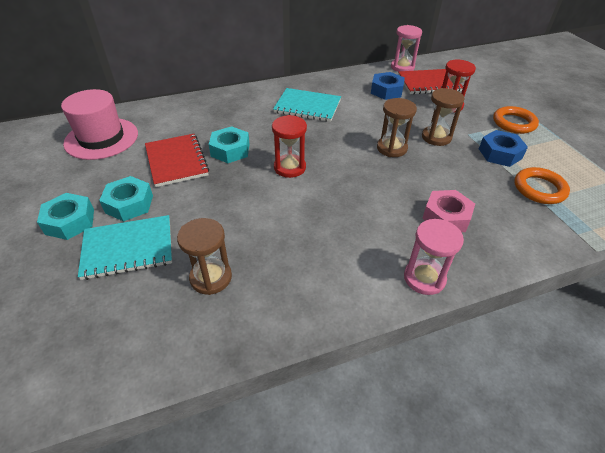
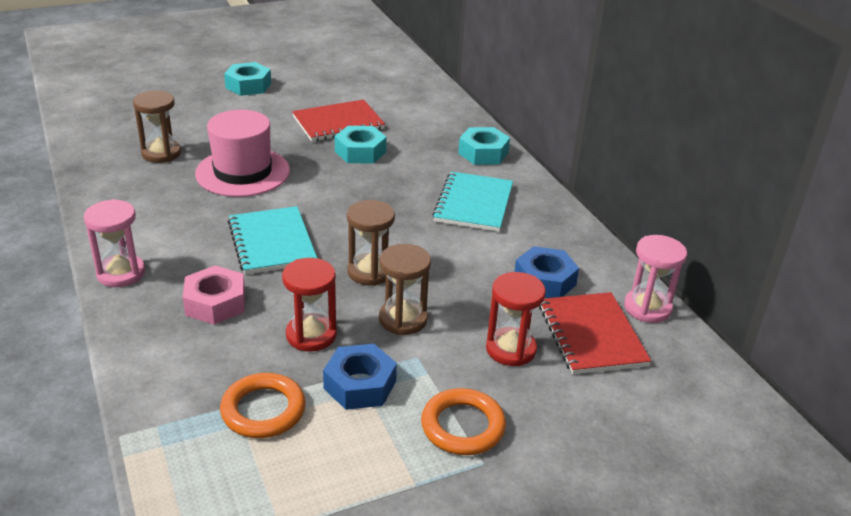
camera: 85 degrees right, 10 degrees down
pink hat [61,89,138,160] -> pink hat moved to [195,110,290,197]
turquoise notebook [78,215,172,280] -> turquoise notebook moved to [228,206,317,274]
turquoise nut [99,176,153,222] -> turquoise nut moved to [458,127,510,165]
red hourglass [272,115,307,178] -> red hourglass moved to [282,258,337,352]

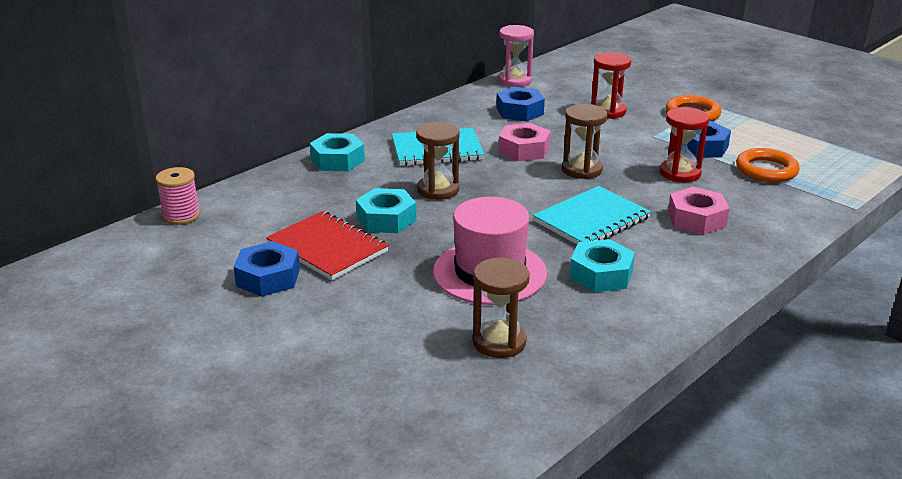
camera: 110 degrees left, 5 degrees down
pink hourglass [84,199,145,287] -> none
turquoise nut [224,62,271,96] -> turquoise nut moved to [570,239,635,292]
brown hourglass [379,244,431,335] -> brown hourglass moved to [416,122,460,200]
red notebook [539,292,651,374] -> none
none -> pink spool [156,167,200,225]
none -> blue nut [234,241,300,297]
none -> pink nut [499,123,550,161]

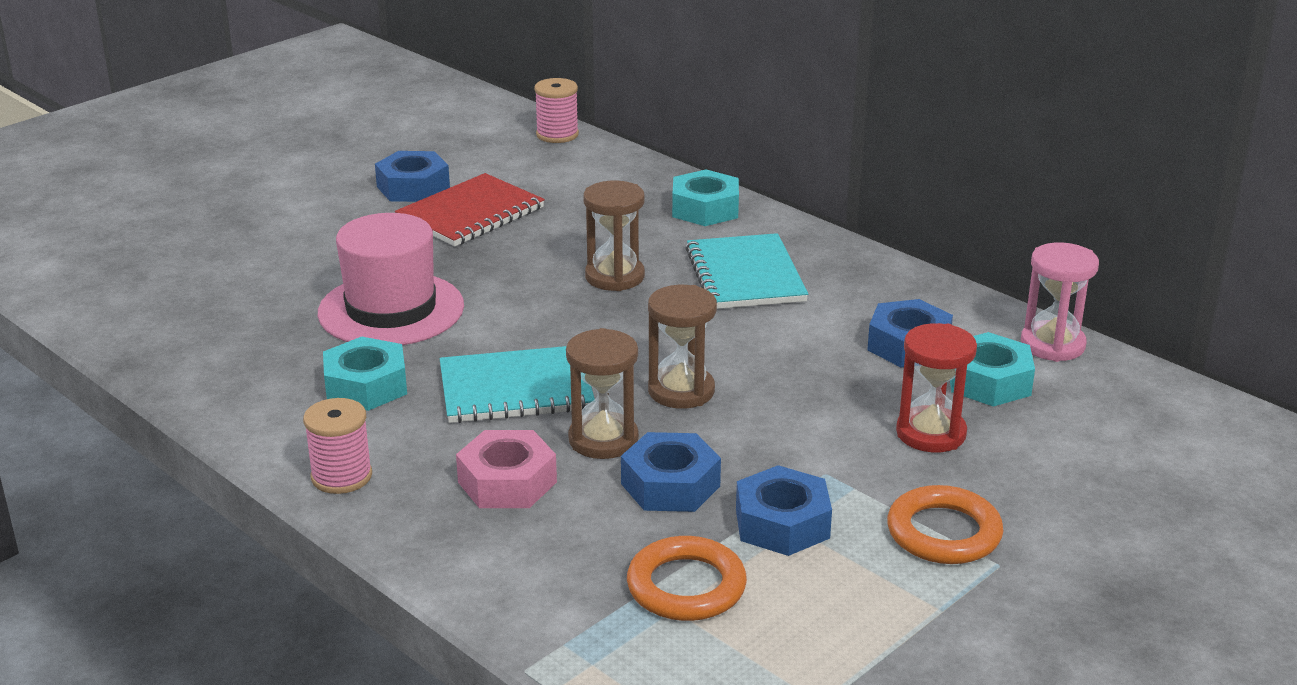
camera: 90 degrees right, 0 degrees up
turquoise nut [356,188,417,233] -> turquoise nut moved to [950,332,1035,407]
brown hourglass [472,258,530,358] -> brown hourglass moved to [566,328,639,459]
pink nut [499,123,550,161] -> none
turquoise notebook [533,186,651,244] -> turquoise notebook turned 60 degrees counterclockwise [440,346,595,423]
red hourglass [660,107,709,183] -> blue nut [621,432,721,512]
none -> pink spool [303,398,372,494]

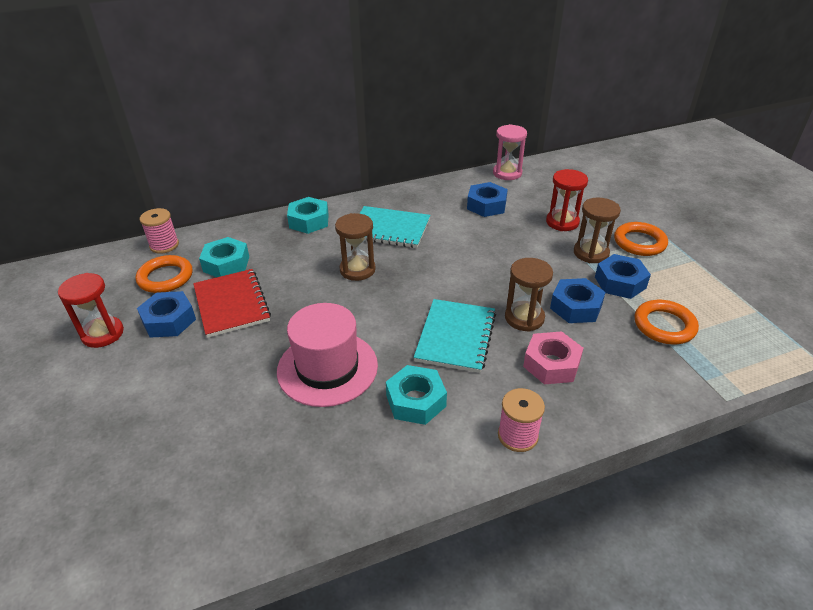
camera: 65 degrees left, 10 degrees up
brown hourglass [648,285,717,409] -> brown hourglass moved to [574,198,621,263]
turquoise nut [950,332,1035,407] -> turquoise nut moved to [199,237,249,277]
none -> red hourglass [58,273,124,348]
none -> orange ring [136,255,192,293]

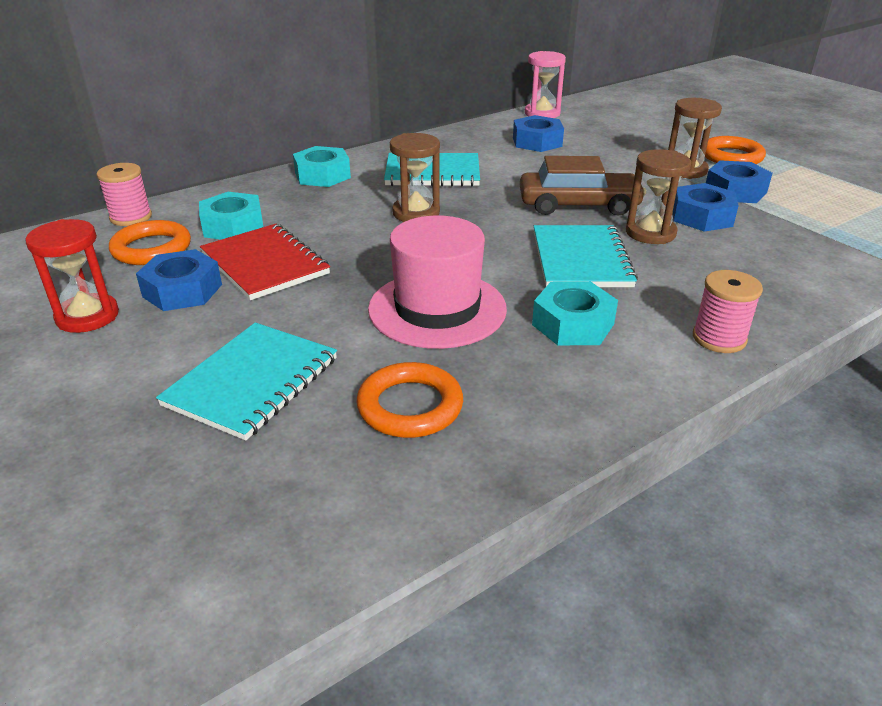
camera: 15 degrees left, 5 degrees down
pink nut [523,331,583,384] -> none
red hourglass [546,169,588,231] -> none
orange ring [635,300,699,344] -> orange ring moved to [356,362,463,438]
none -> turquoise notebook [156,322,337,440]
none -> brown car [520,156,646,216]

